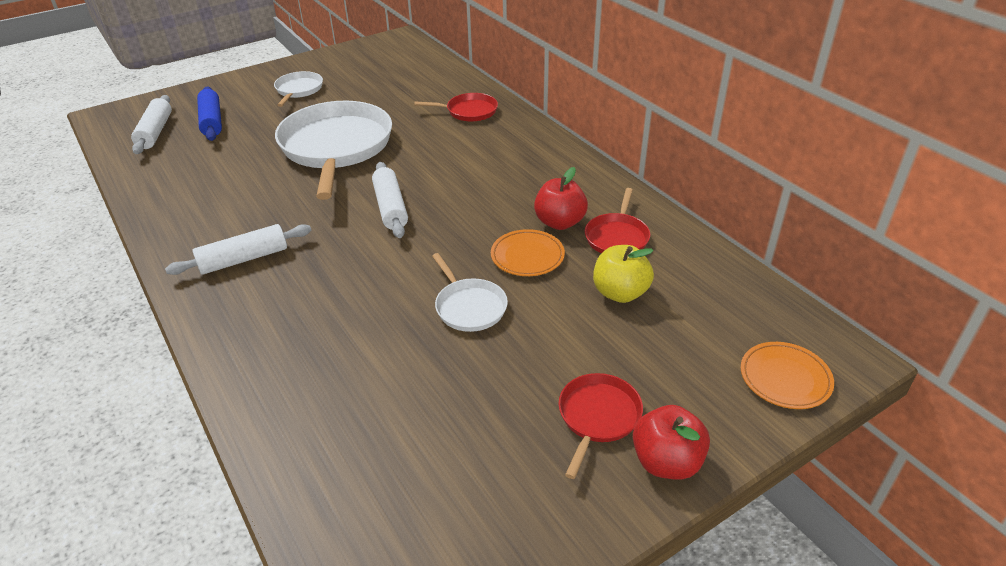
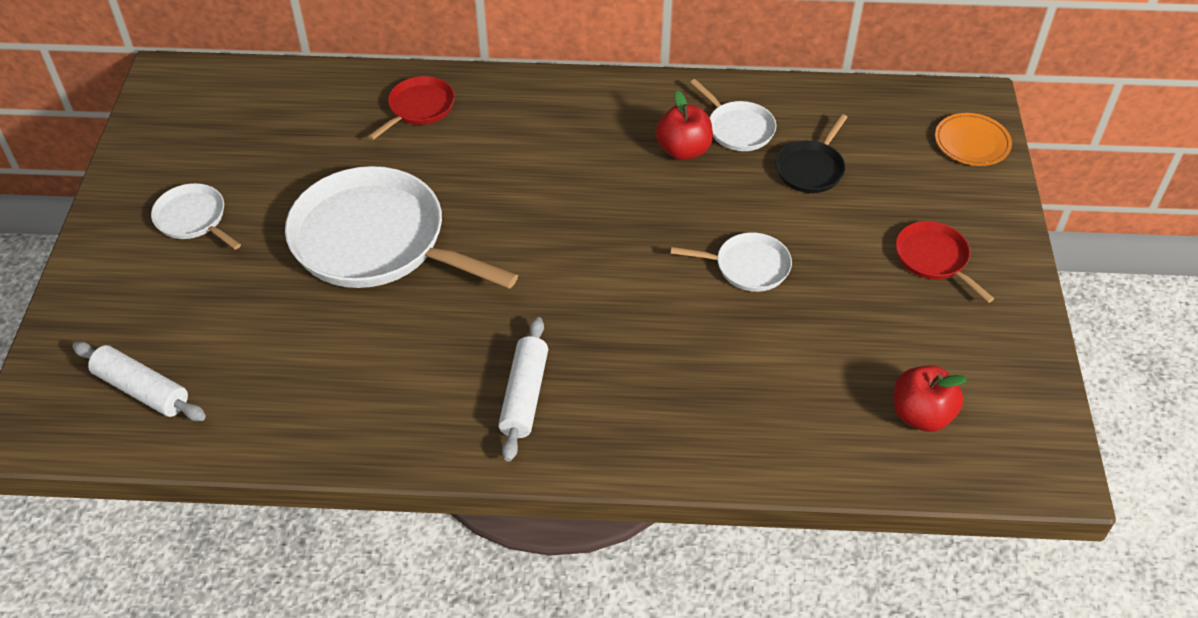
camera: 55 degrees left, 10 degrees up
blue rolling pin [197,86,222,141] -> none
white rolling pin [372,162,408,238] -> none
orange plate [491,229,565,276] -> none
red pan [585,188,650,253] -> white pan [690,79,776,151]
yellow apple [593,245,654,303] -> black pan [775,114,848,193]
red apple [633,405,710,480] -> red apple moved to [894,366,967,432]

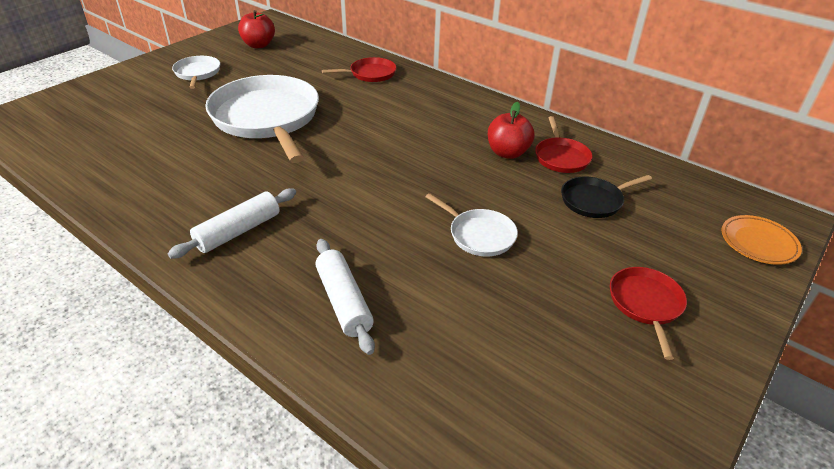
camera: 35 degrees right, 10 degrees down
white rolling pin [72,342,206,421] -> white rolling pin moved to [315,239,375,355]
white pan [690,79,776,151] -> red pan [535,116,592,173]
red apple [894,366,967,432] -> red apple moved to [238,10,275,48]

